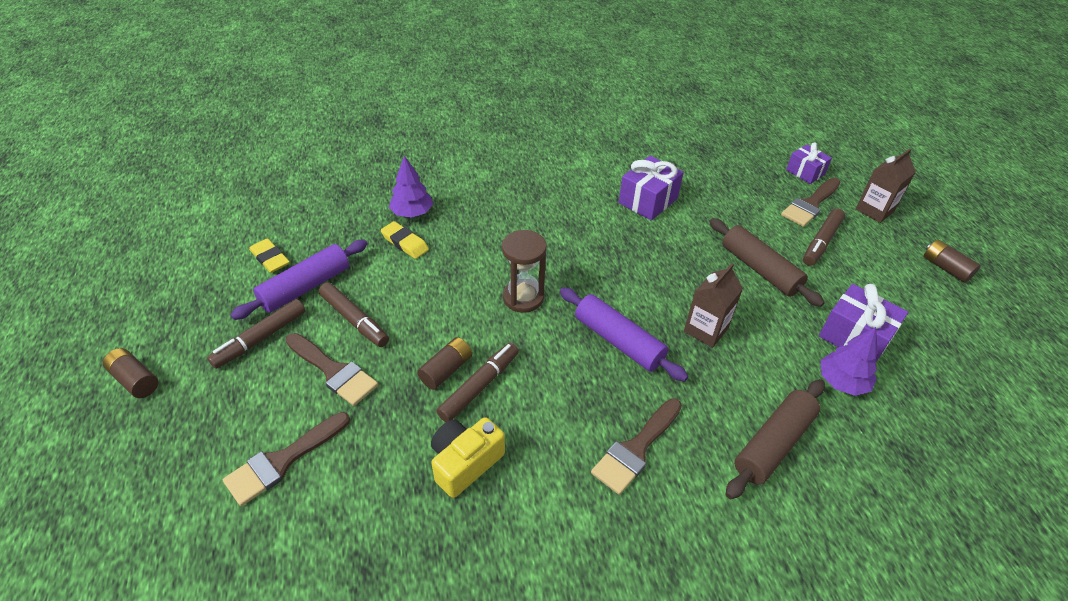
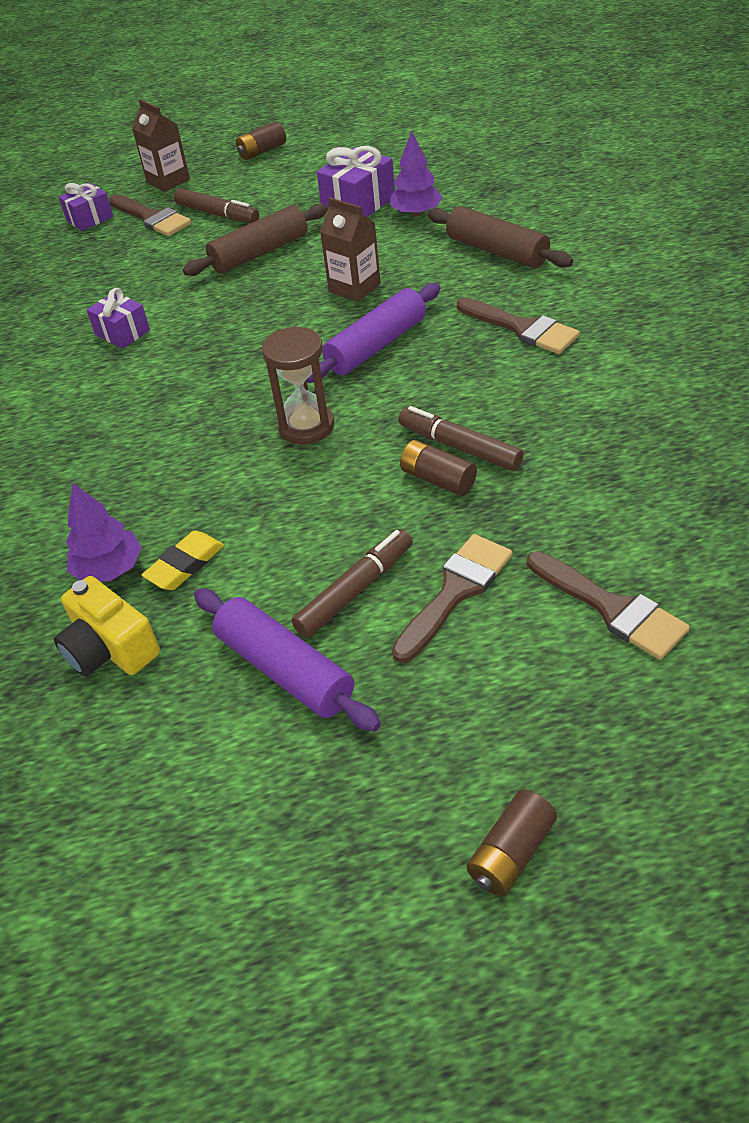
camera: 85 degrees left, 0 degrees up
brown marker [207,299,305,369] -> none
yellow eraser [249,238,290,273] -> none
yellow camera [431,417,505,498] -> yellow camera moved to [54,576,160,677]
purple gift [619,156,684,220] -> purple gift [87,288,150,349], size x0.66

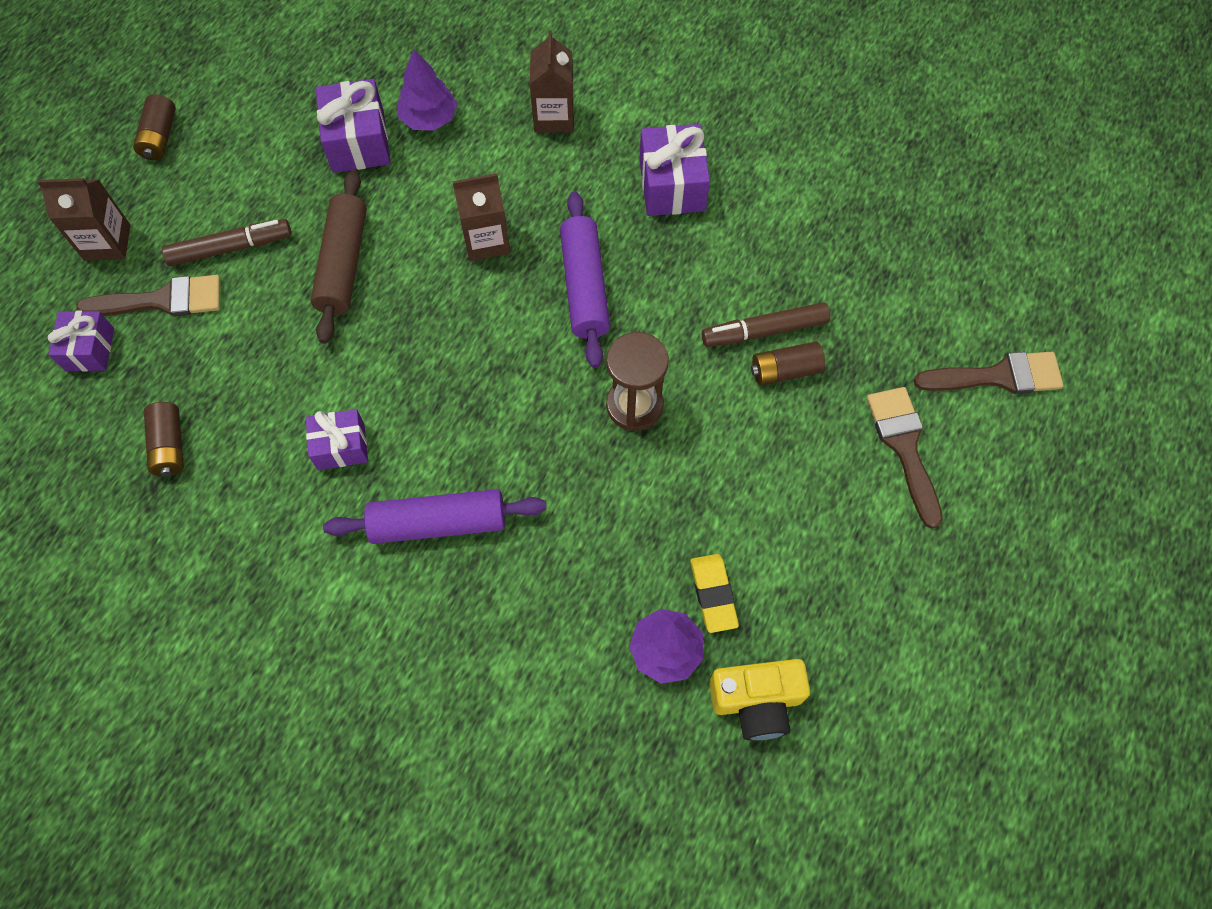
camera: 55 degrees left, 20 degrees up
purple rolling pin [194,589,381,732] -> purple rolling pin moved to [323,489,546,544]
brown marker [292,529,413,638] -> none
brown rolling pin [427,206,573,268] -> brown carton [530,31,574,133]
brown brush [457,298,580,354] -> purple gift [639,124,710,216]
brown battery [466,789,557,896] -> brown battery moved to [144,402,184,476]

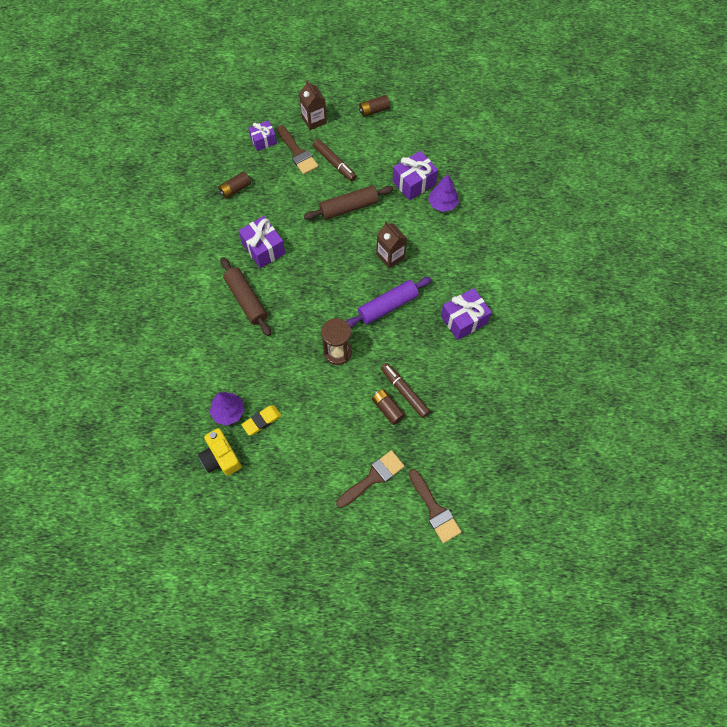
camera: 65 degrees right, 0 degrees up
purple gift [306,409,368,470] -> purple gift [238,216,285,268], size x1.52
purple rolling pin [323,489,546,544] -> brown rolling pin [221,257,271,336]
brown carton [530,31,574,133] -> none

